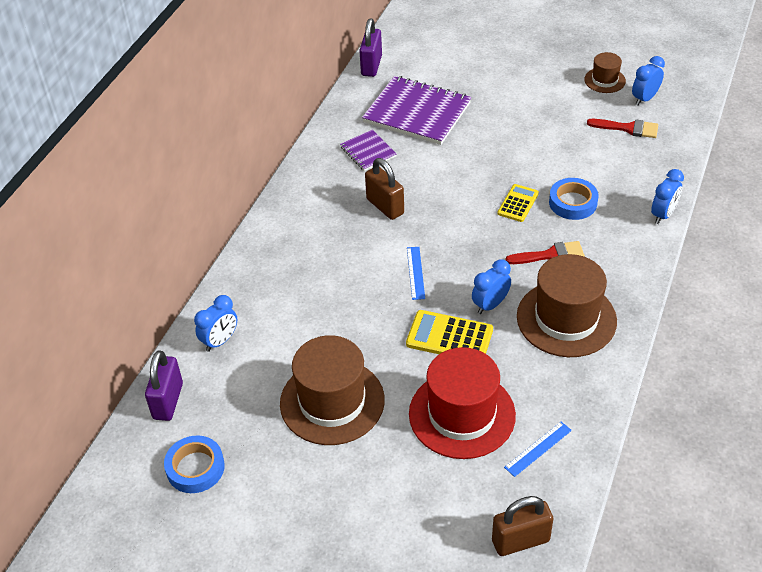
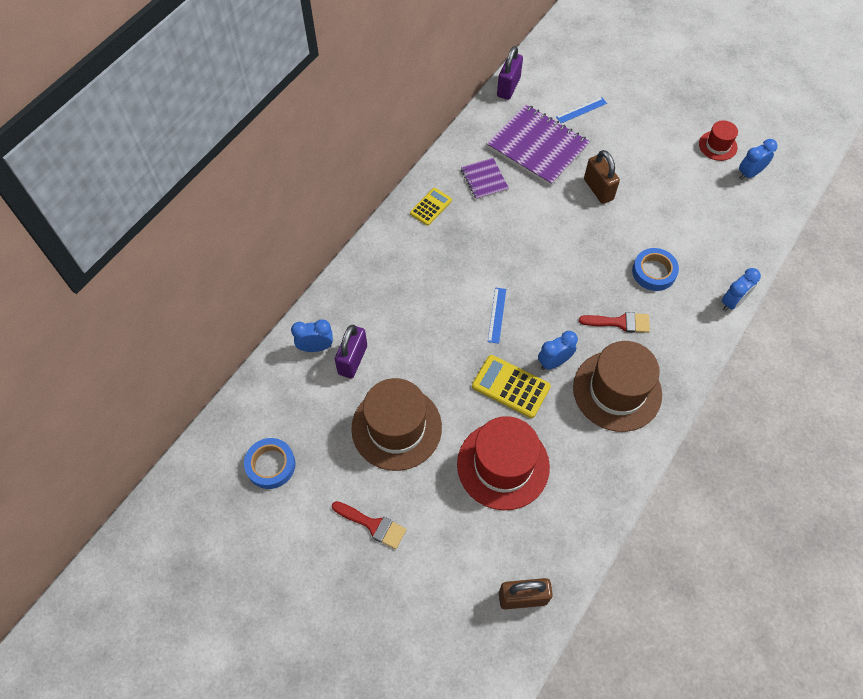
camera: 10 degrees right, 15 degrees up
purple padlock [145,350,183,421] -> purple padlock moved to [335,325,367,379]
blue clock [194,295,237,352] -> blue clock turned 150 degrees counterclockwise [291,319,333,352]
brown padlock [365,158,404,220] -> brown padlock moved to [584,150,620,204]
yellow calculator [498,184,539,222] -> yellow calculator moved to [410,188,452,226]
blue ruler [504,422,572,477] -> blue ruler moved to [556,97,607,123]
brown hat [584,52,626,93] -> red hat [699,120,738,161]
red brush [587,119,658,138] -> red brush moved to [332,501,406,549]

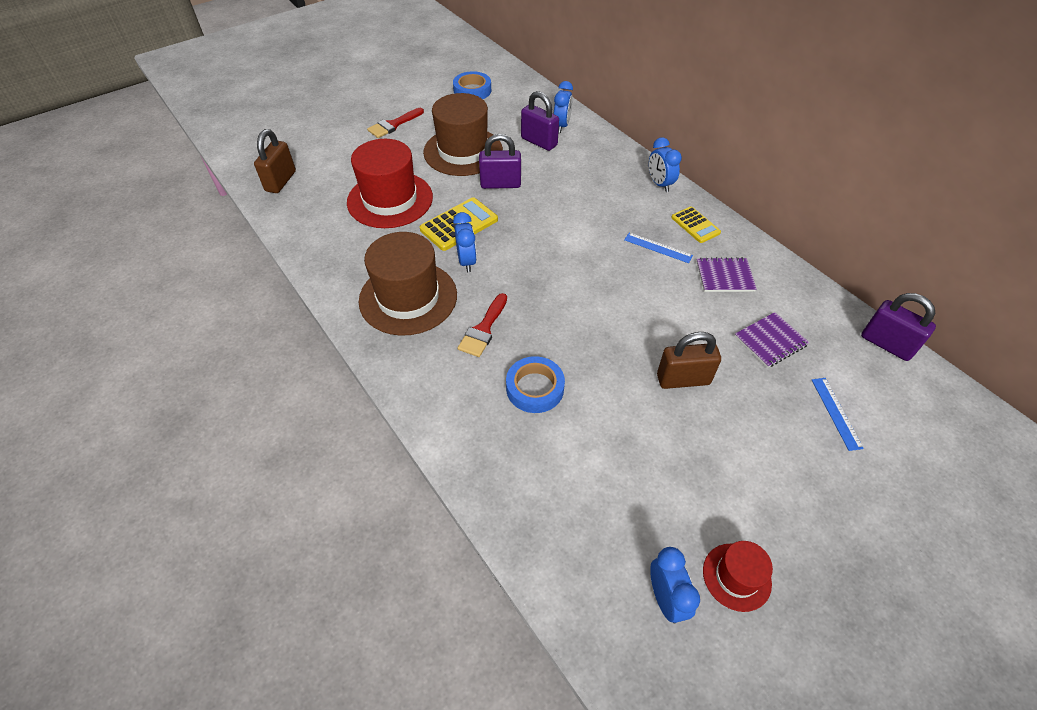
camera: 110 degrees right, 10 degrees down
purple notebook [487,104,590,186] -> purple notebook [734,312,809,368], size x0.51
blue ruler [488,288,506,344] -> blue ruler moved to [624,233,693,263]
blue clock [722,268,761,311] -> blue clock moved to [649,137,682,192]
none -> purple padlock [479,134,521,189]

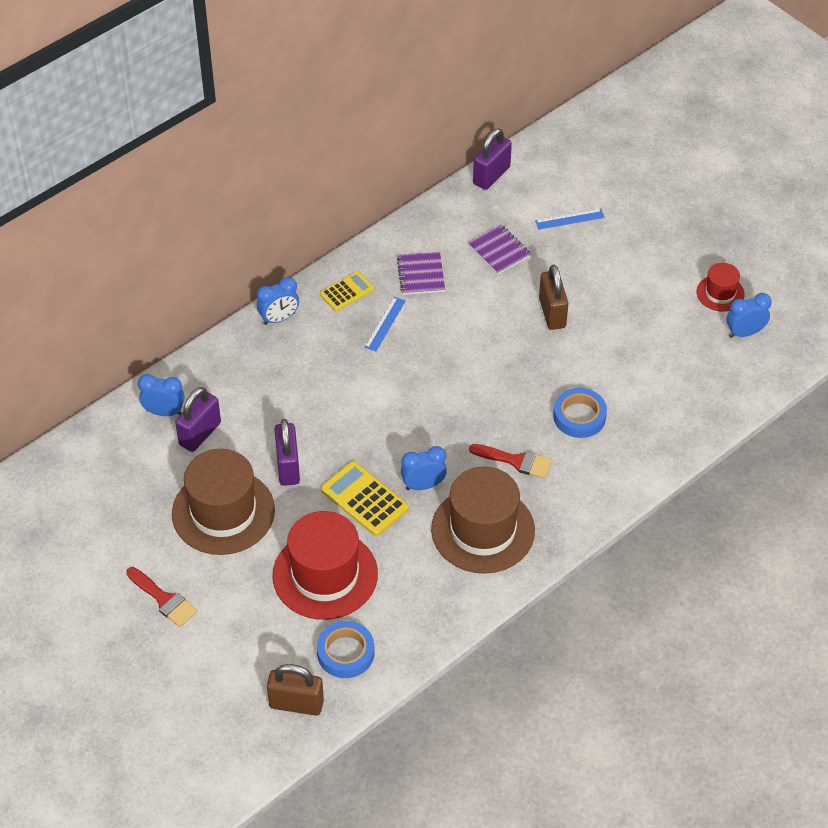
camera: 95 degrees left, 0 degrees up
blue tape [453,71,491,99] -> blue tape moved to [317,621,375,678]

